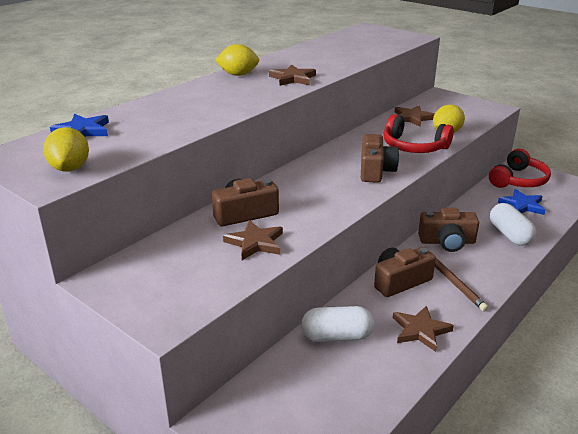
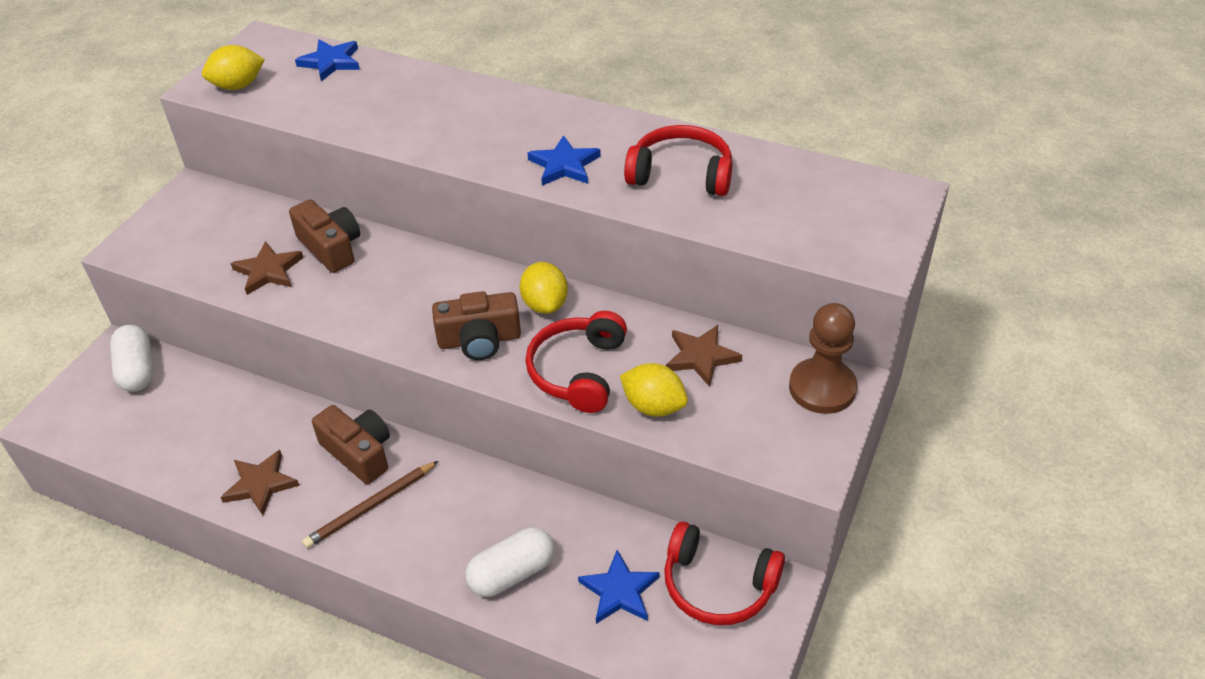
camera: 75 degrees right, 15 degrees up
yellow lemon [215,44,259,76] -> yellow lemon moved to [520,262,568,314]
brown star [269,64,316,86] -> blue star [527,135,601,186]
white capsule [301,306,374,342] -> white capsule moved to [110,325,153,392]
brown camera [418,208,479,252] -> none
none -> red headphones [624,125,733,196]
none -> brown pawn [789,303,857,414]

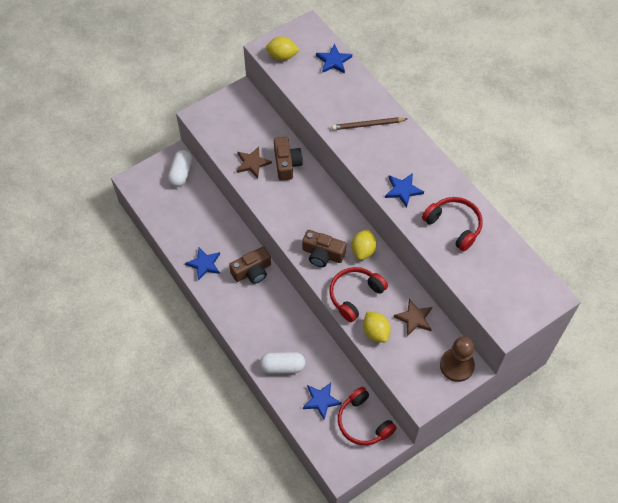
camera: 30 degrees right, 15 degrees up
brown star [221,450,300,515] -> blue star [185,247,220,281]
brown pencil [302,461,438,548] -> brown pencil moved to [332,117,407,130]
brown camera [312,405,390,484] -> brown camera turned 75 degrees clockwise [229,246,271,284]

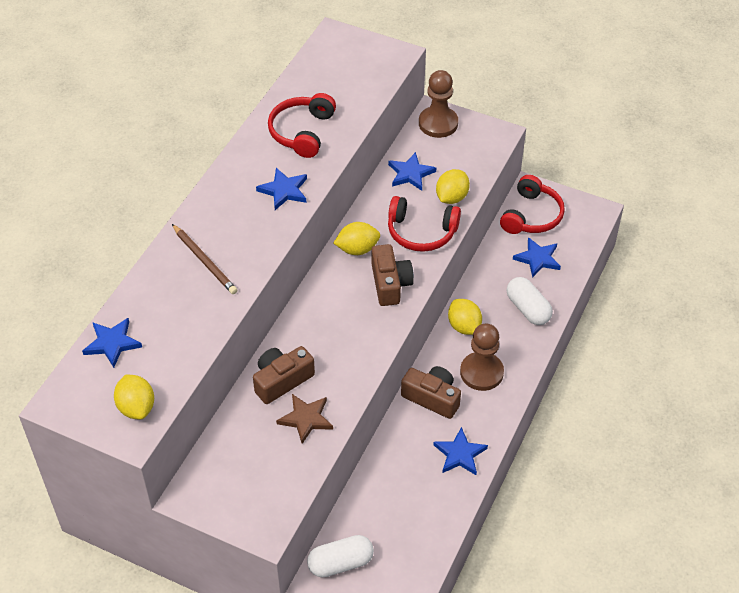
camera: 120 degrees left, 10 degrees down
brown star [394,298,432,336] -> blue star [388,152,436,191]
none -> yellow lemon [448,299,482,335]
none -> brown pawn [460,324,504,391]

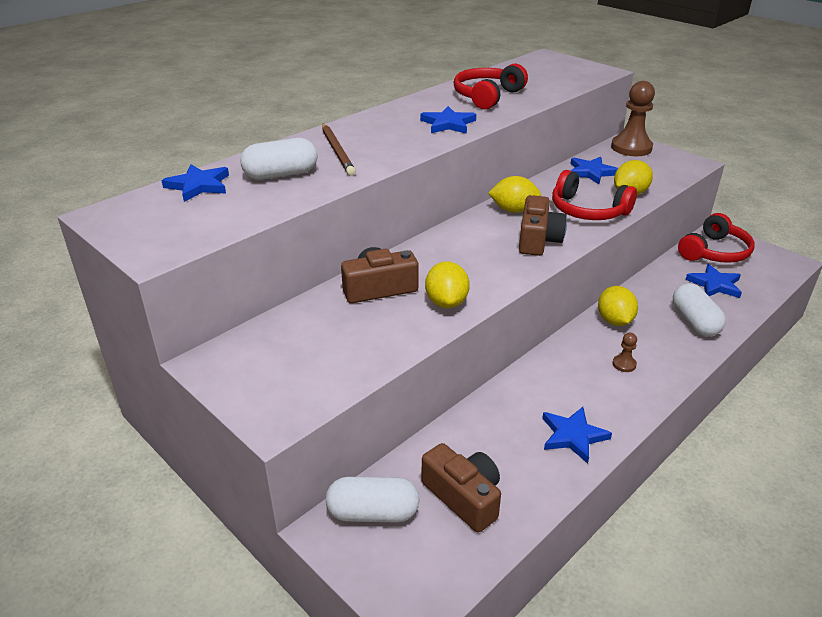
camera: 20 degrees right, 15 degrees down
yellow lemon [114,375,154,420] -> yellow lemon moved to [425,261,470,308]
brown star [276,394,333,444] -> none
brown camera [401,366,461,419] -> brown camera moved to [421,443,501,532]
brown pawn [460,324,504,391] -> brown pawn [612,333,637,372], size x0.44
none -> white capsule [240,138,318,180]

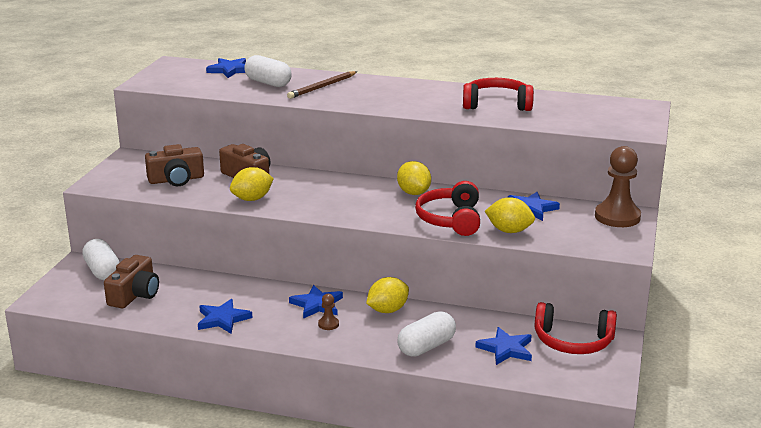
camera: 60 degrees right, 10 degrees down
blue star [420,106,476,134] -> blue star moved to [289,285,343,319]
brown camera [519,195,567,256] -> brown camera moved to [145,144,204,186]

